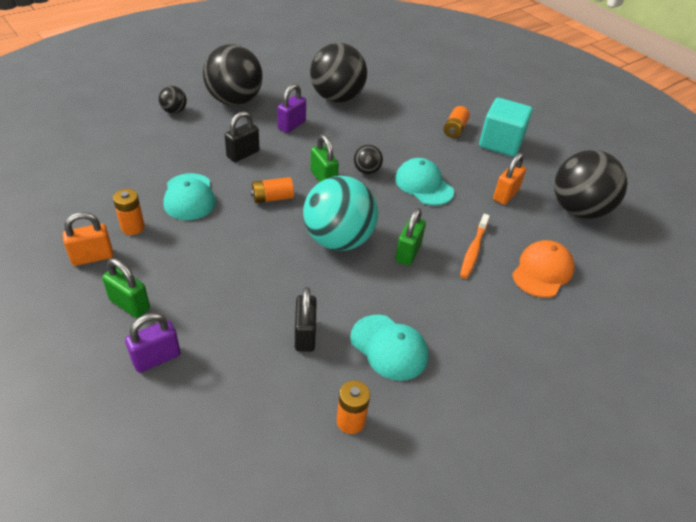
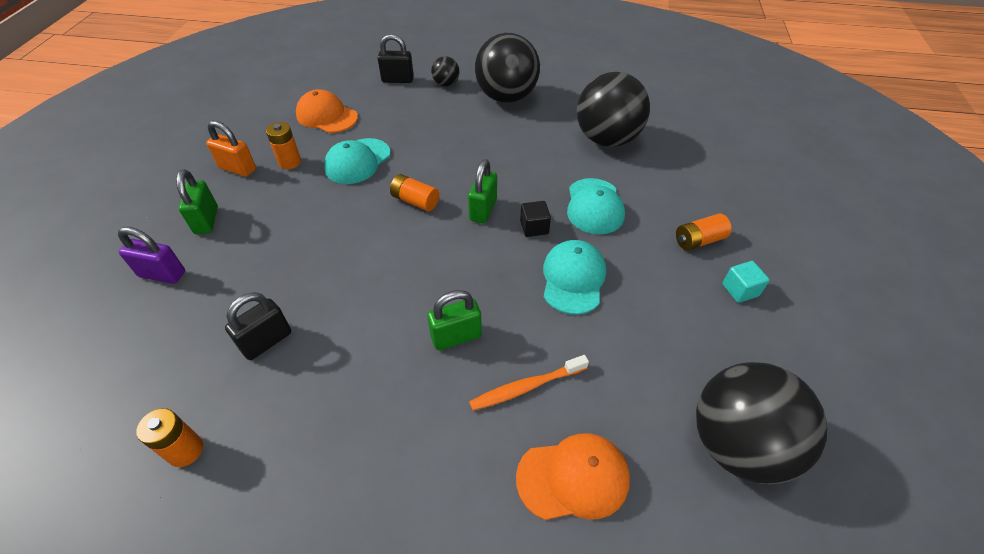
camera: 50 degrees right, 5 degrees up
black padlock [225,111,260,162] -> black padlock moved to [378,34,414,83]
purple padlock [277,83,306,133] -> none
turquoise ball [303,176,378,251] -> none
turquoise cap [350,315,428,381] -> turquoise cap moved to [567,178,625,234]
black ball [354,145,383,174] -> black cube [520,201,551,237]
turquoise cube [479,98,533,157] -> turquoise cube [722,261,770,303], size x0.48
orange padlock [493,153,526,205] -> none
none -> orange cap [296,89,358,133]

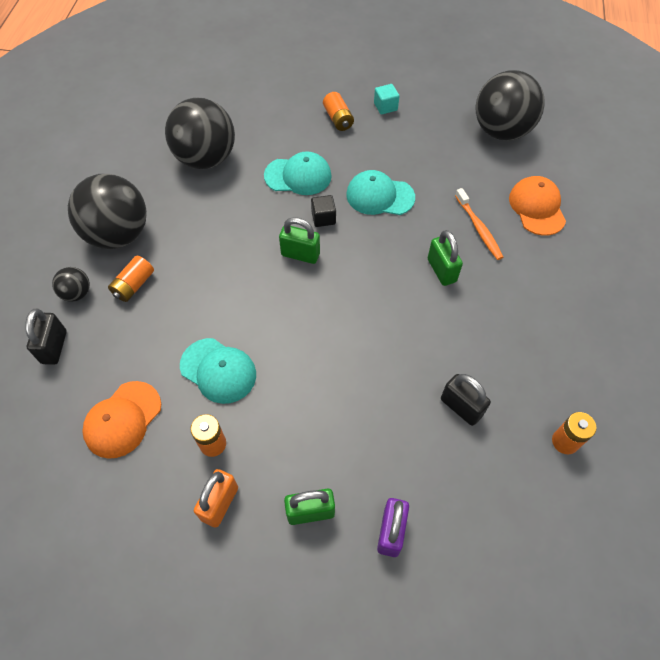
camera: 90 degrees left, 10 degrees up
orange battery [390,174,439,211] -> orange battery moved to [108,256,154,302]

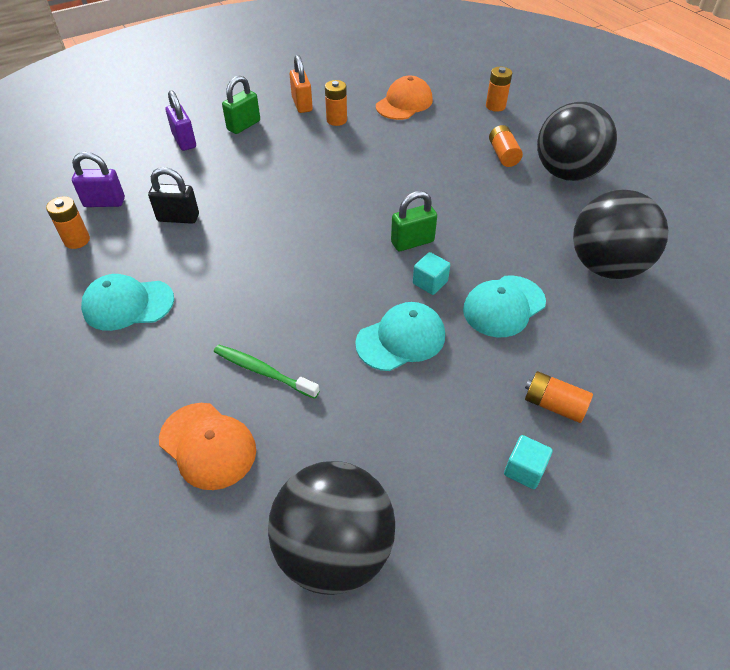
camera: 140 degrees right, 10 degrees down
black padlock [25,309,67,365] -> orange battery [486,67,512,112]
black ball [52,267,90,302] -> none
orange cap [82,381,161,459] -> orange cap turned 45 degrees clockwise [376,76,433,120]
turquoise cap [180,338,256,404] -> turquoise cap moved to [81,274,174,331]
black cube [311,195,336,227] -> turquoise cube [413,252,450,295]
green padlock [428,230,463,286] -> none
orange toothbrush [455,188,503,260] -> green toothbrush [214,345,319,399]
none -> purple padlock [72,152,125,207]

